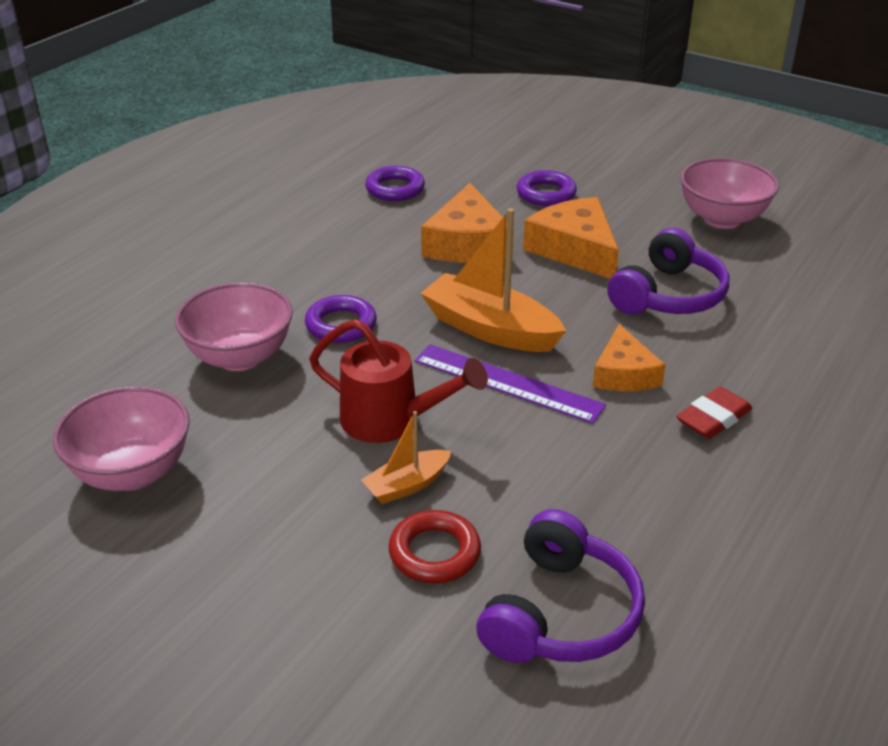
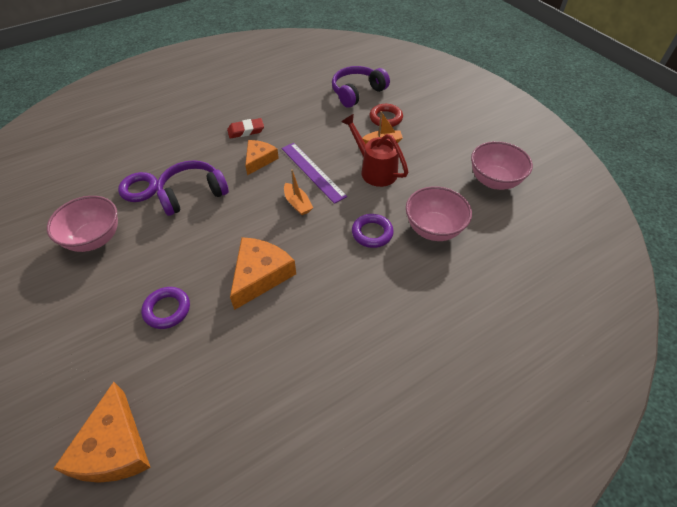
camera: 155 degrees left, 15 degrees up
purple ring [365,166,425,201] -> purple ring moved to [118,172,158,202]
orange boat [420,208,566,352] -> orange boat [284,169,313,215], size x0.54
orange cheese [523,197,619,279] -> orange cheese moved to [53,382,151,483]

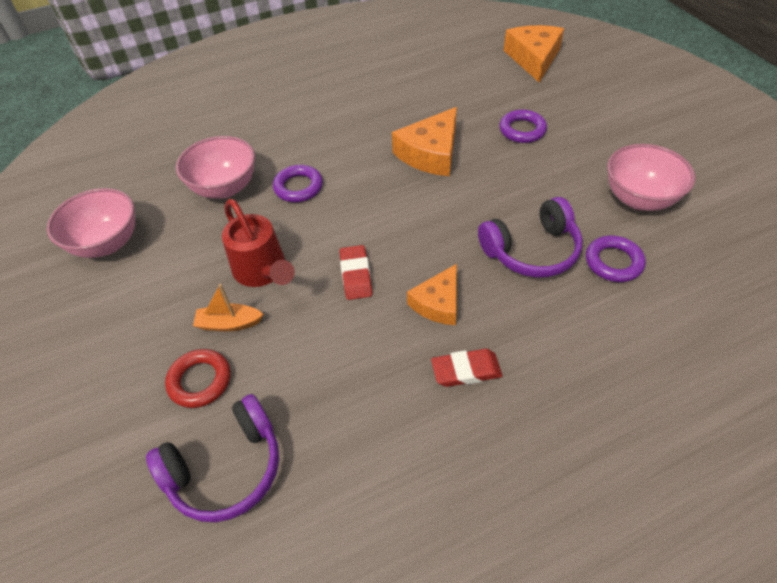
camera: 170 degrees left, 0 degrees up
purple ruler [281,143,347,204] -> red eraser [340,245,373,300]
orange boat [284,169,313,215] -> none

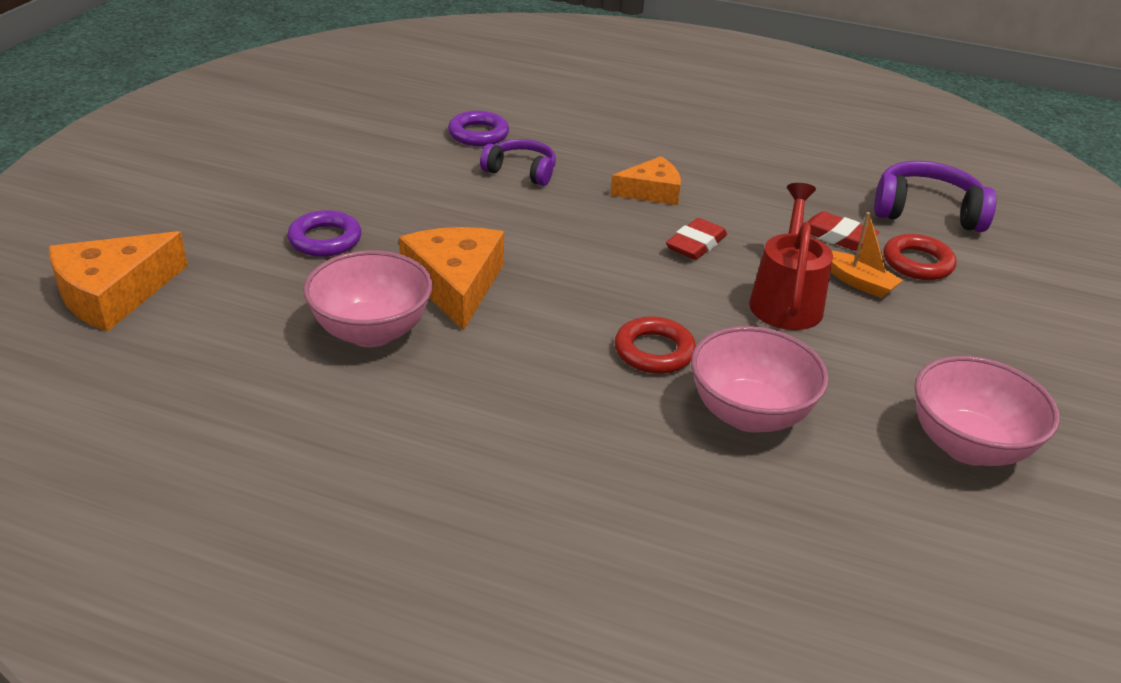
camera: 140 degrees left, 15 degrees down
purple ring [273,165,323,202] -> red ring [615,317,696,374]
orange cheese [392,107,457,176] -> orange cheese turned 90 degrees counterclockwise [399,227,504,331]
red eraser [431,349,502,387] -> red eraser moved to [807,211,879,251]
purple headphones [478,197,583,278] -> purple headphones [480,139,556,186], size x0.66
pink bowl [607,144,695,211] -> pink bowl moved to [303,250,433,347]

